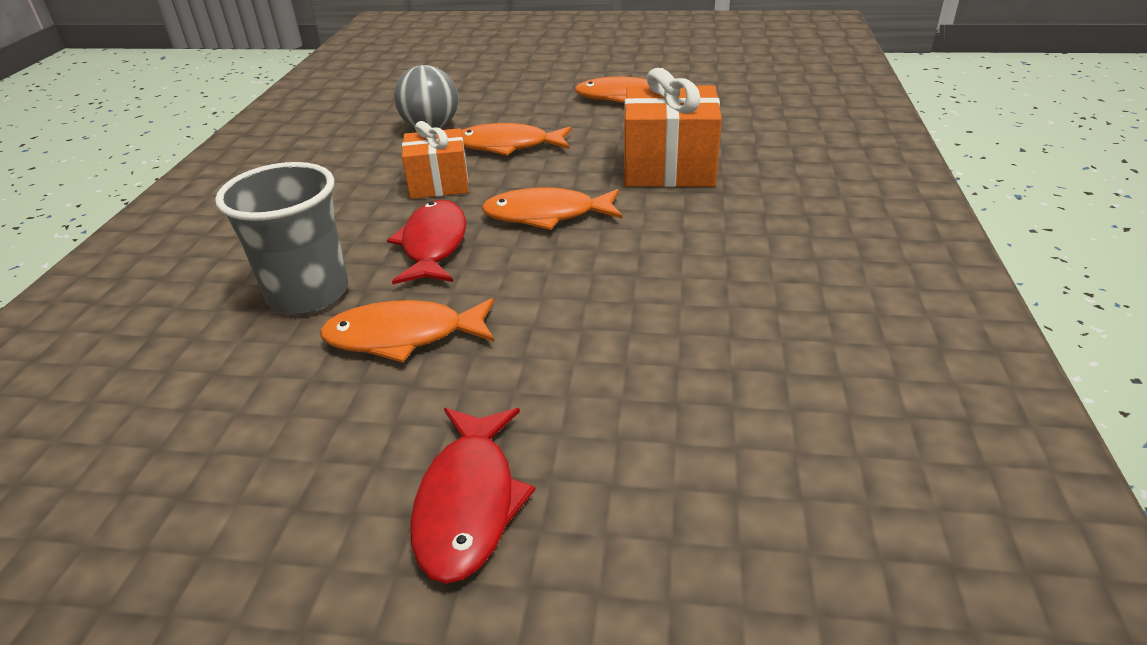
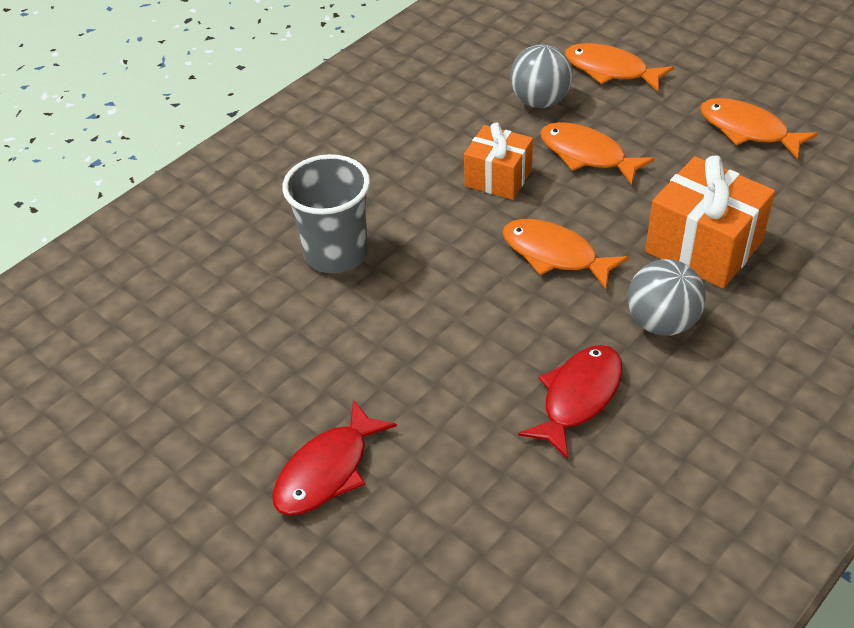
camera: 35 degrees right, 10 degrees up
orange fish [320,298,494,363] -> orange fish moved to [564,43,674,92]
red fish [387,200,466,284] -> red fish moved to [518,345,623,459]
none -> grey ball [628,259,706,336]

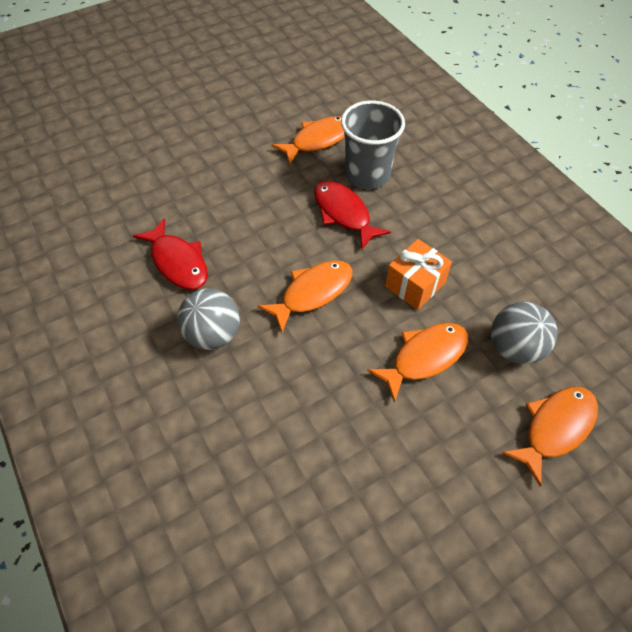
camera: 105 degrees right, 10 degrees up
red fish [272,399,397,516] -> red fish moved to [314,181,391,249]
orange gift [645,156,775,288] -> none
orange fish [700,98,818,160] -> orange fish moved to [272,116,345,164]

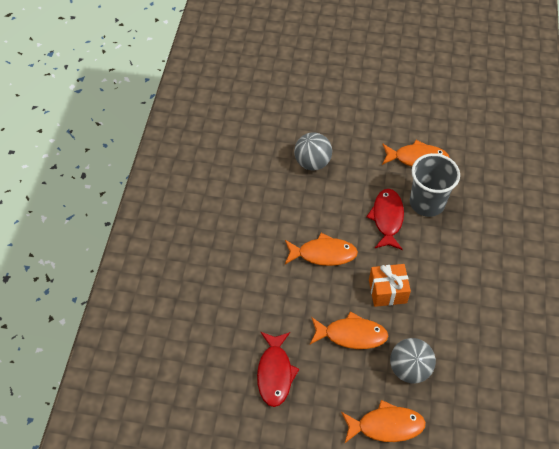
camera: 40 degrees right, 0 degrees up
red fish [133,218,208,290] -> red fish moved to [257,332,300,407]
grey ball [177,288,240,350] -> grey ball moved to [294,132,332,171]

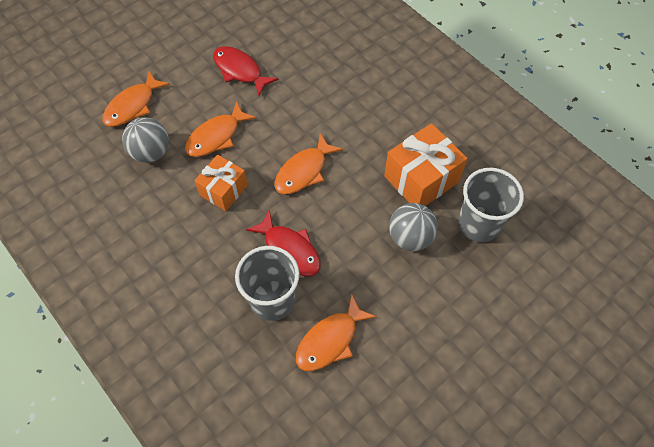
camera: 130 degrees right, 5 degrees up
none -> orange gift [384,123,468,206]
none -> grey cup [458,168,524,242]

